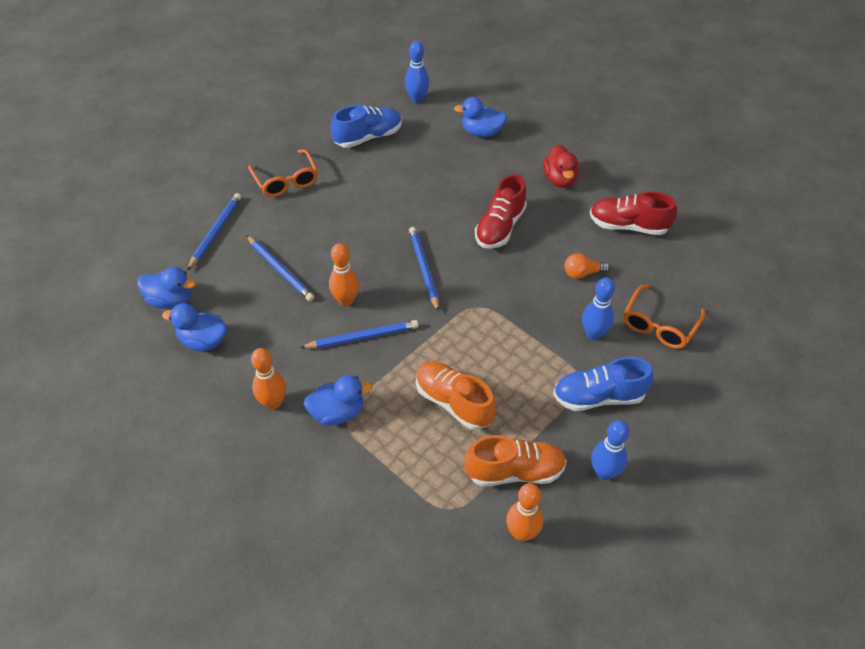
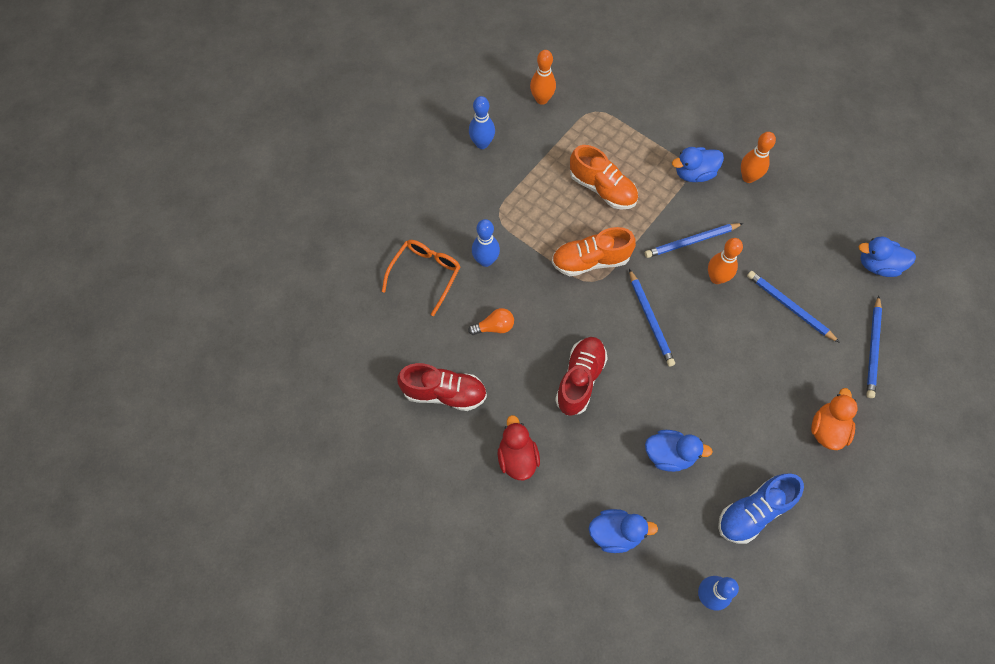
camera: 175 degrees right, 15 degrees up
blue duck [162,303,227,351] -> blue duck moved to [645,430,713,472]
orange glasses [248,149,318,197] -> orange duck [811,388,858,450]
orange shoe [464,435,567,486] -> orange shoe moved to [552,227,636,276]
blue shoe [553,357,653,411] -> none

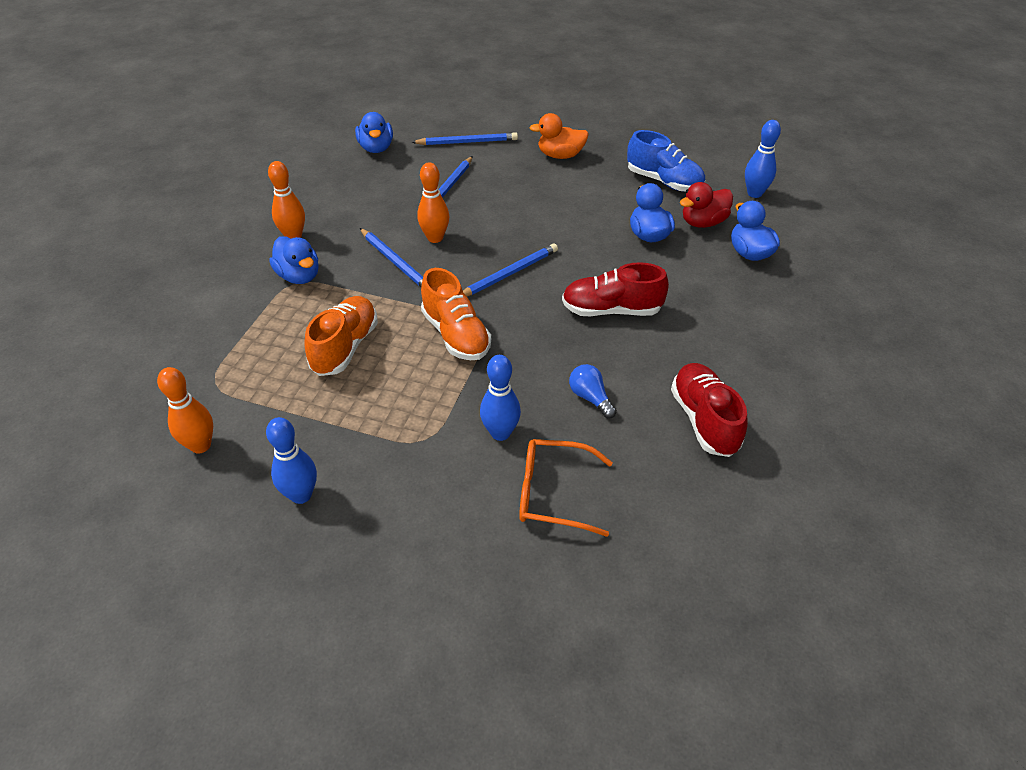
camera: 110 degrees left, 20 degrees down
orange light bulb [468,308,514,335] -> blue light bulb [569,364,617,418]
red duck [498,415,540,480] -> red duck moved to [680,182,733,228]

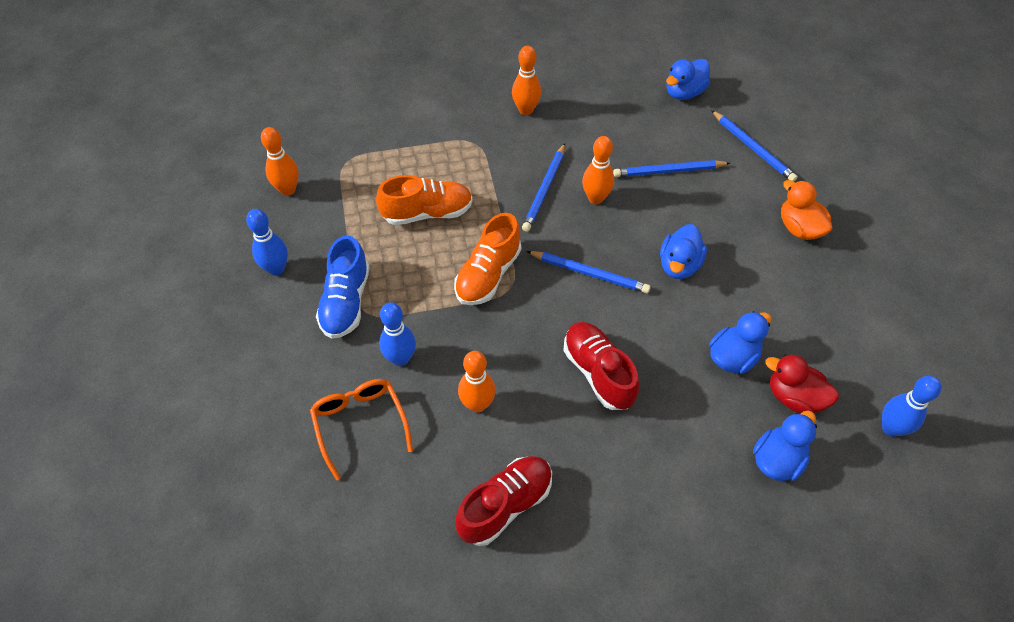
camera: 60 degrees right, 10 degrees up
blue duck [269,236,319,284] -> blue duck moved to [660,224,707,279]
blue light bulb [569,364,617,418] -> orange bowling pin [458,351,496,413]
blue shoe [627,130,705,191] -> blue shoe moved to [316,236,370,339]

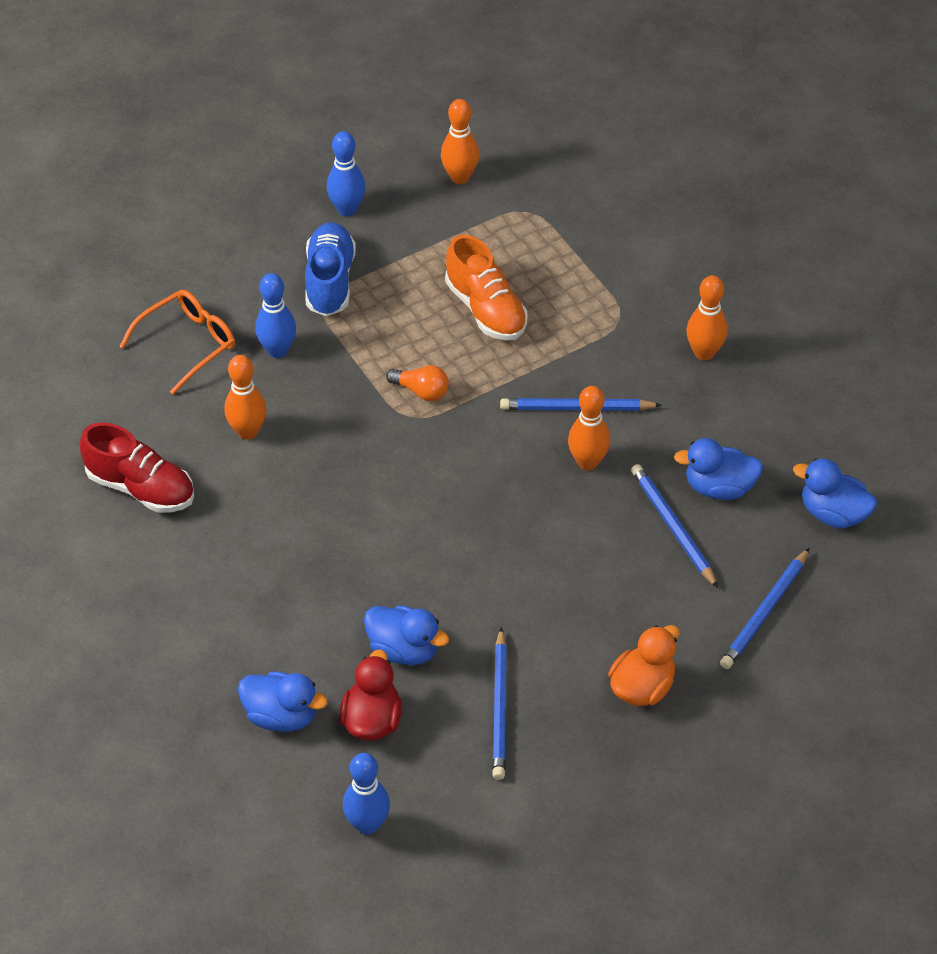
camera: 70 degrees right, 5 degrees down
blue shoe [316,236,370,339] -> blue shoe turned 105 degrees clockwise [305,222,356,316]
orange shoe [454,213,521,305] -> orange light bulb [386,365,449,401]
blue pencil [526,251,651,294] -> blue pencil moved to [492,627,507,780]
red shoe [563,322,639,410] -> none
blue duck [660,224,707,279] -> blue duck moved to [674,438,763,500]

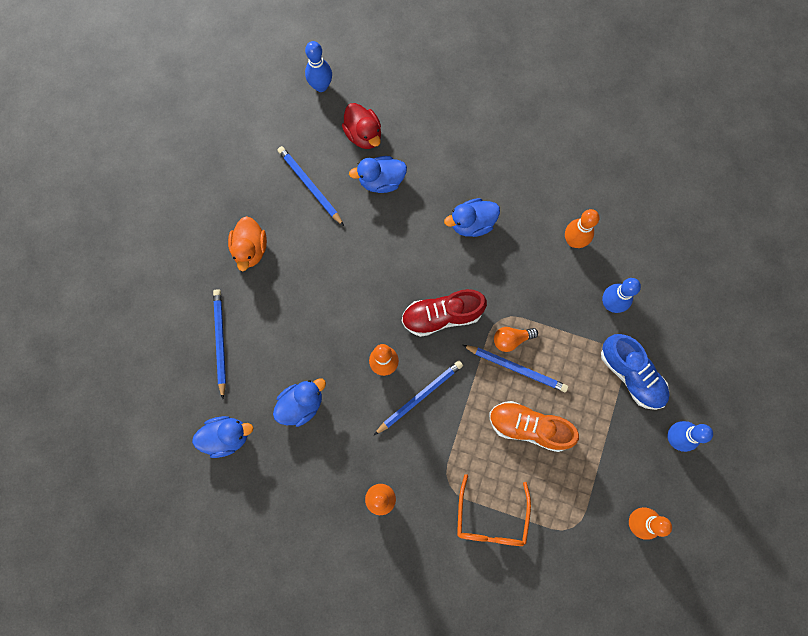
camera: 140 degrees right, 25 degrees up
red shoe [80,422,194,513] -> red shoe moved to [402,289,487,337]
orange glasses [119,290,235,395] -> orange glasses moved to [457,474,531,546]
blue duck [238,671,328,731] -> blue duck moved to [444,198,500,237]
blue pencil [631,464,718,588] -> blue pencil moved to [463,345,568,392]

